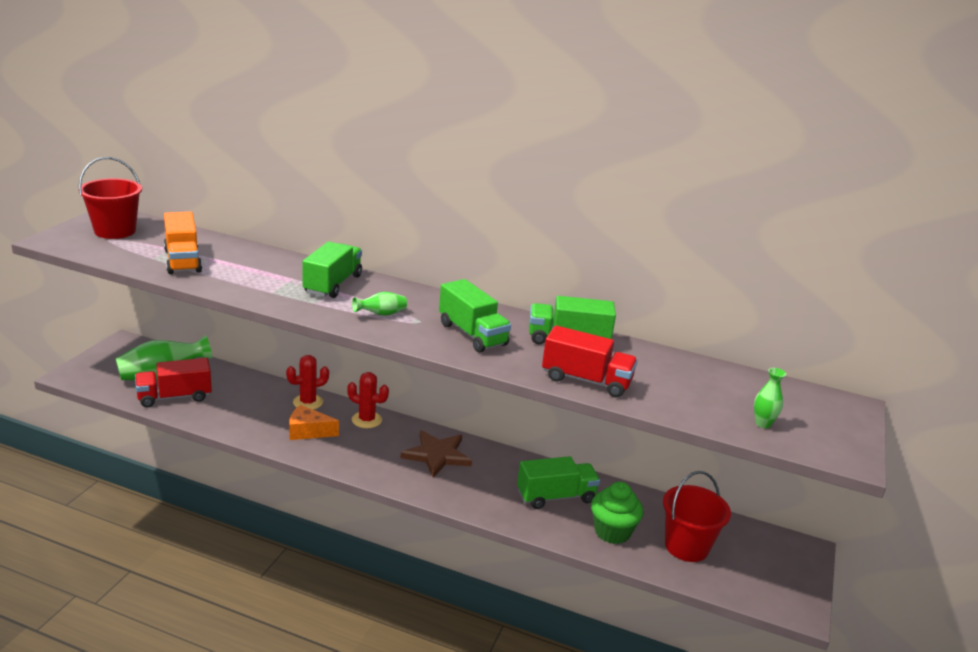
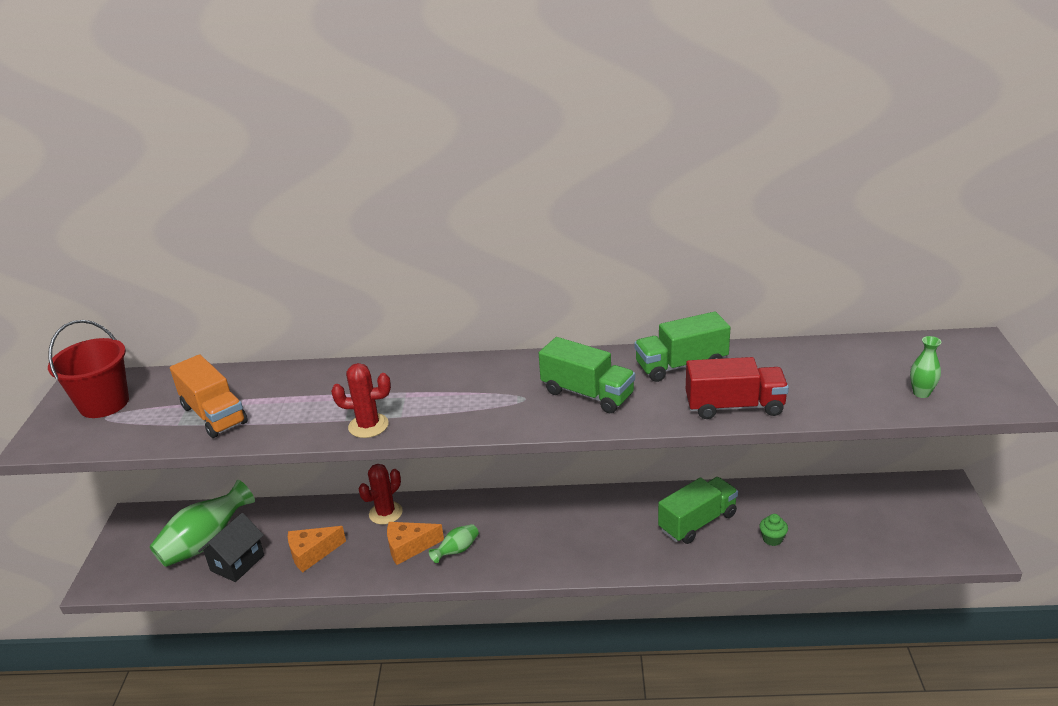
camera: 15 degrees left, 5 degrees up
red truck [135,358,212,408] -> black house [198,513,264,582]
green truck [302,242,362,298] -> none
red cactus [347,372,389,428] -> red cactus moved to [331,363,391,438]
green vase [352,292,407,316] -> green vase moved to [429,524,479,563]
brown star [401,430,472,478] -> none
green cupcake [591,482,644,544] -> green cupcake [759,514,788,546], size x0.51
red bucket [663,471,731,562] -> none
none -> orange cheese [288,526,346,572]

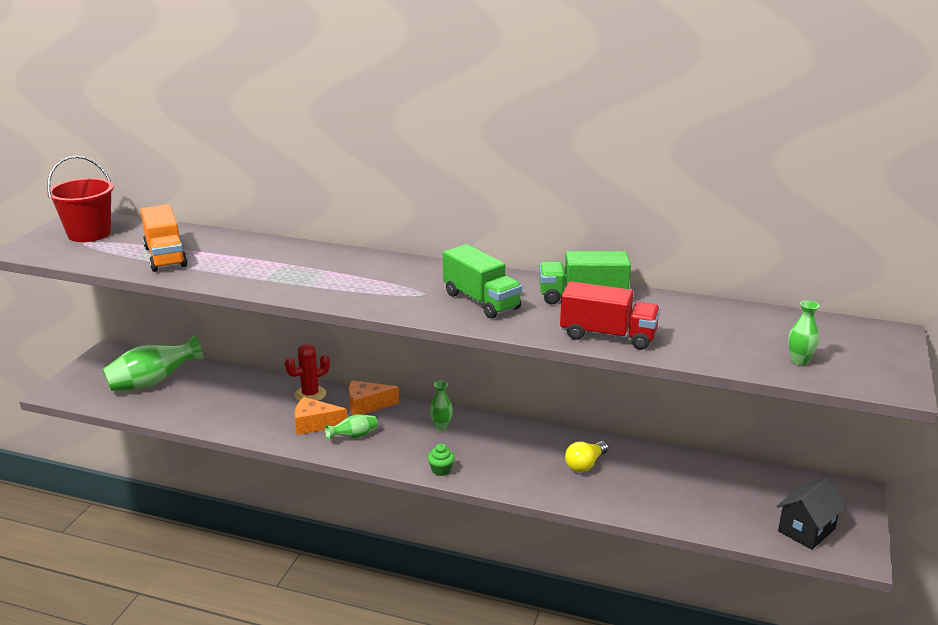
camera: 15 degrees right, 5 degrees down
black house [198,513,264,582] -> black house moved to [776,477,847,550]
orange cheese [288,526,346,572] -> orange cheese moved to [349,381,399,415]
red cactus [331,363,391,438] -> none
green truck [658,477,738,544] -> yellow light bulb [565,441,608,472]
green cupcake [759,514,788,546] -> green cupcake moved to [427,444,455,476]
none -> green vase [430,381,453,431]

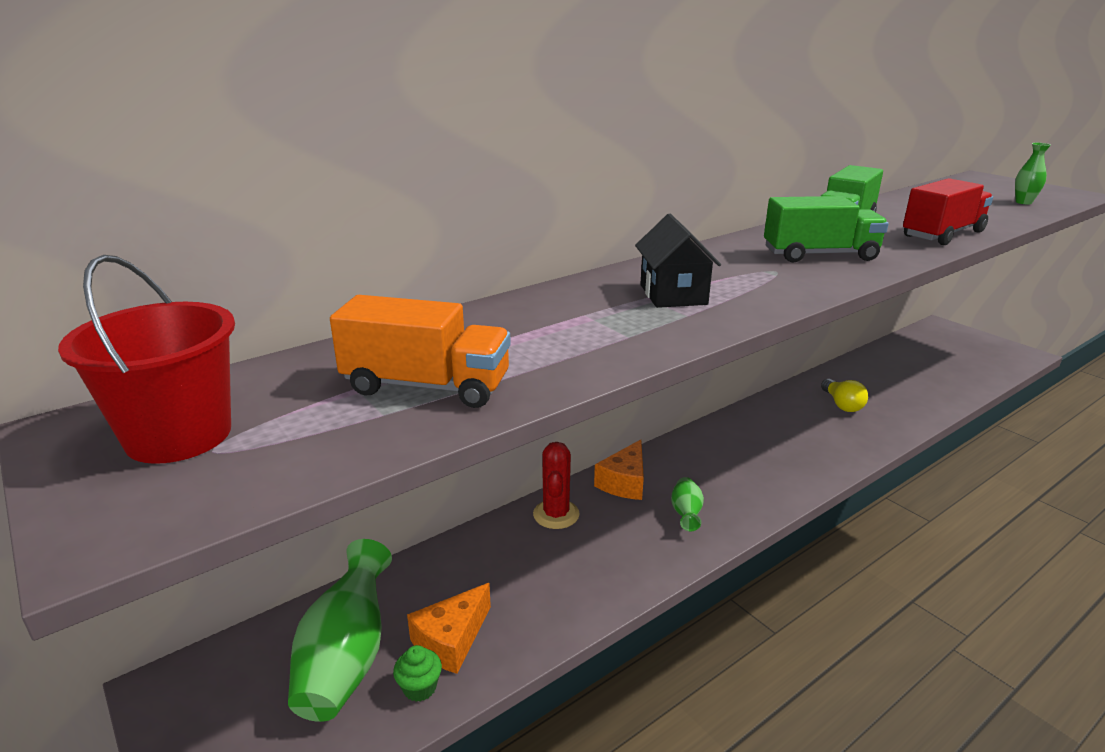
camera: 55 degrees left, 0 degrees up
orange cheese [295,397,347,435] -> orange cheese moved to [407,583,491,674]
green cupcake [427,444,455,476] -> green cupcake moved to [393,645,442,702]
green vase [430,381,453,431] -> none
black house [776,477,847,550] -> black house moved to [635,214,721,308]

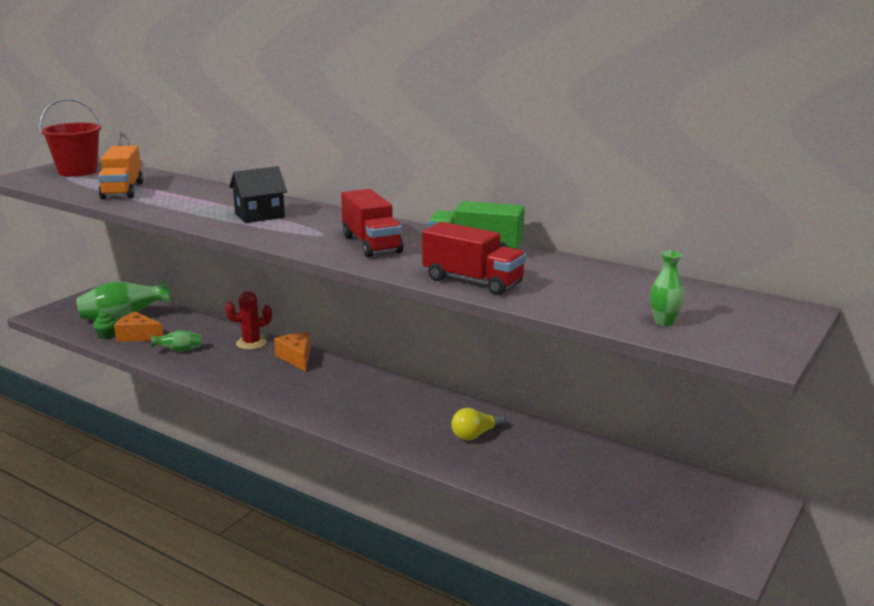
camera: 70 degrees right, 5 degrees down
orange cheese [594,440,644,500] -> orange cheese turned 60 degrees clockwise [274,332,311,371]
green vase [671,477,704,531] -> green vase moved to [151,330,201,351]
green truck [764,196,889,263] -> red truck [341,189,403,258]

